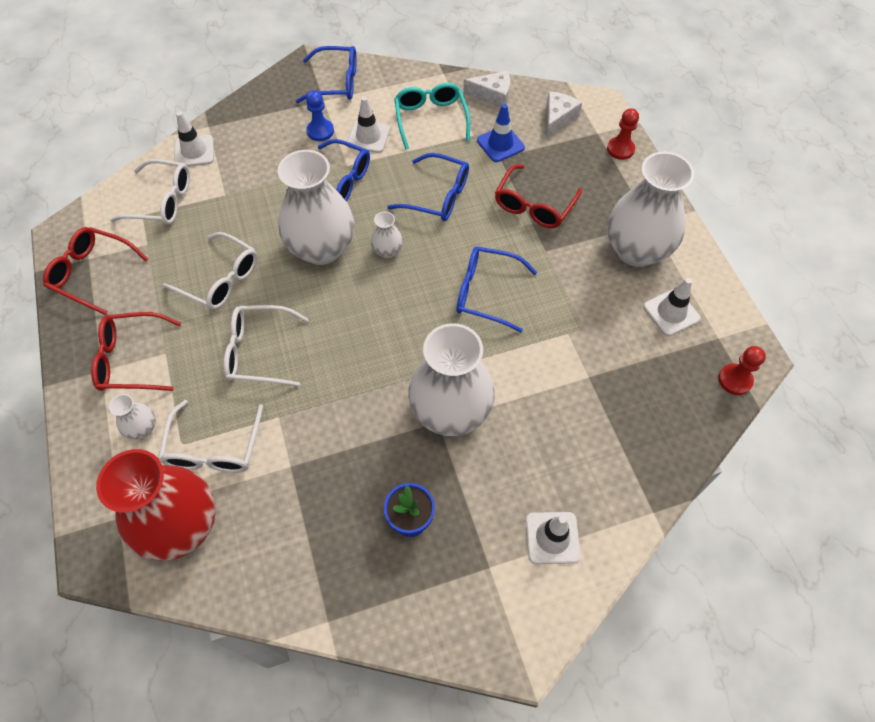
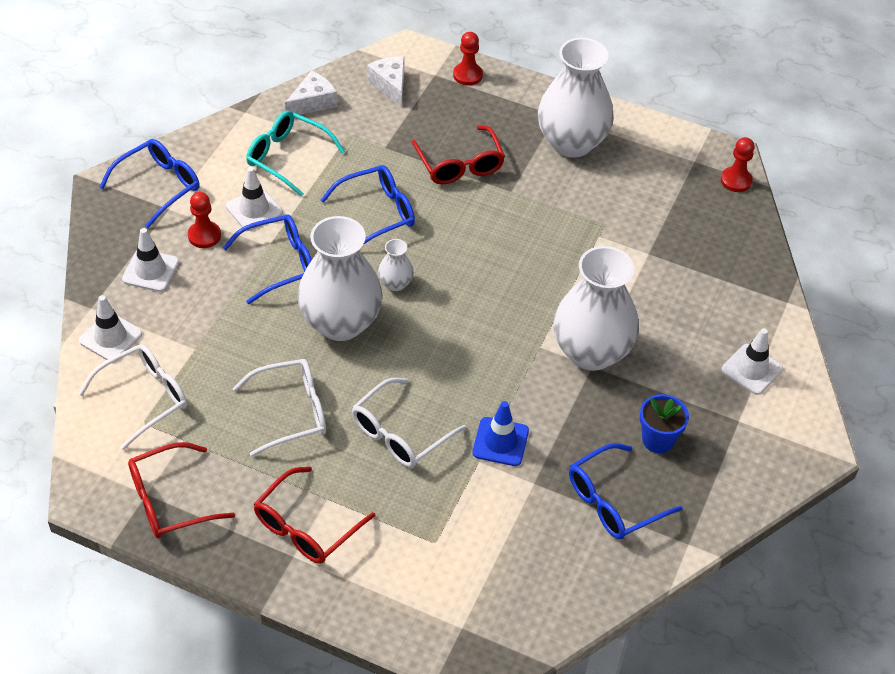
camera: 50 degrees left, 10 degrees down
red vase [96,449,216,561] -> none
white vase [109,394,156,439] -> none
white glasses [158,400,263,473] -> none
blue pawn [306,90,334,141] -> red pawn [188,192,221,248]
blue glasses [457,247,537,332] -> blue glasses moved to [569,443,683,539]
blue traffic cone [477,104,525,162] -> blue traffic cone moved to [472,401,529,466]
white traffic cone [643,278,700,336] -> white traffic cone moved to [122,228,179,292]

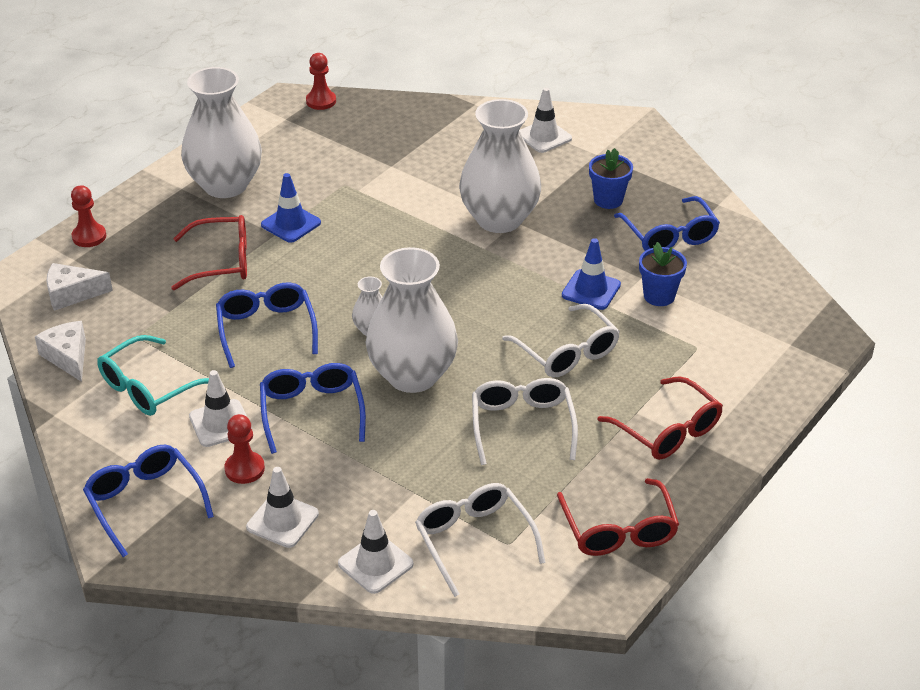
camera: 75 degrees left, 10 degrees down
none -> blue traffic cone [261,173,321,243]
none -> blue flower pot [639,242,687,306]

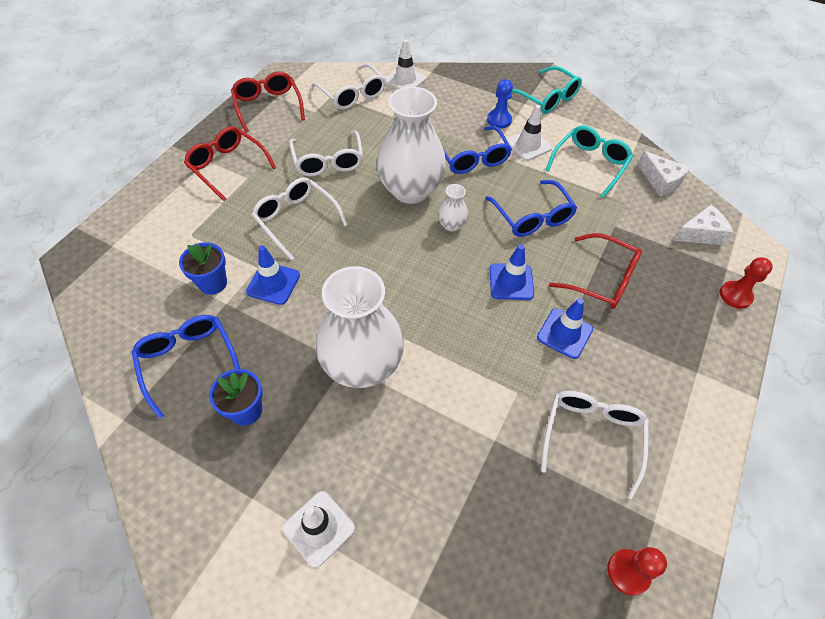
camera: 170 degrees right, 15 degrees up
blue glasses [83,445,214,557] -> turquoise glasses [512,66,582,114]
red glasses [171,215,247,290] -> red glasses turned 135 degrees counterclockwise [549,233,642,309]
white vase [181,67,262,198] -> none
red pawn [224,414,265,484] -> blue pawn [487,79,513,128]
white traffic cone [246,467,319,548] -> none
none -> blue traffic cone [490,244,534,300]
none -> white glasses [541,391,649,499]

